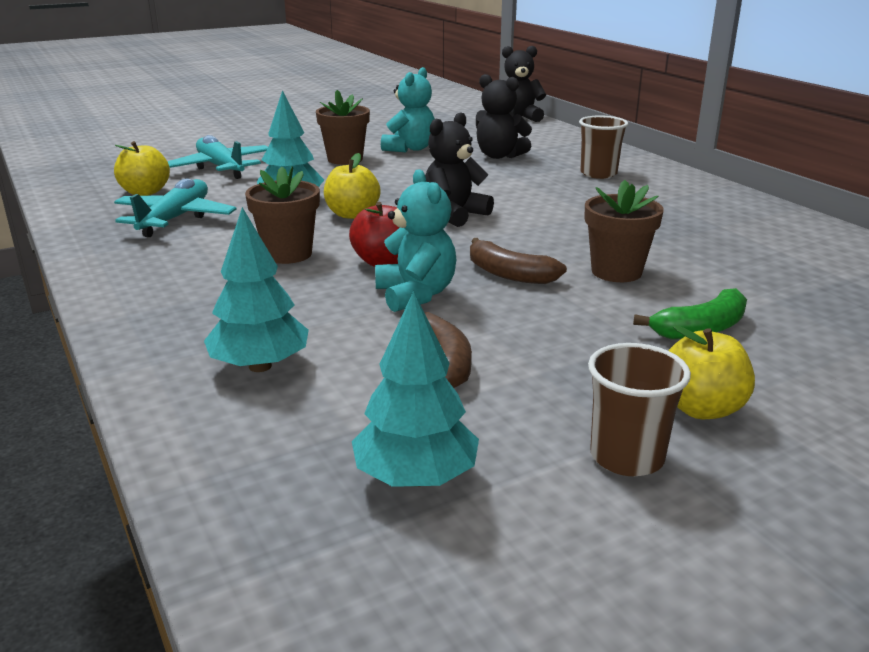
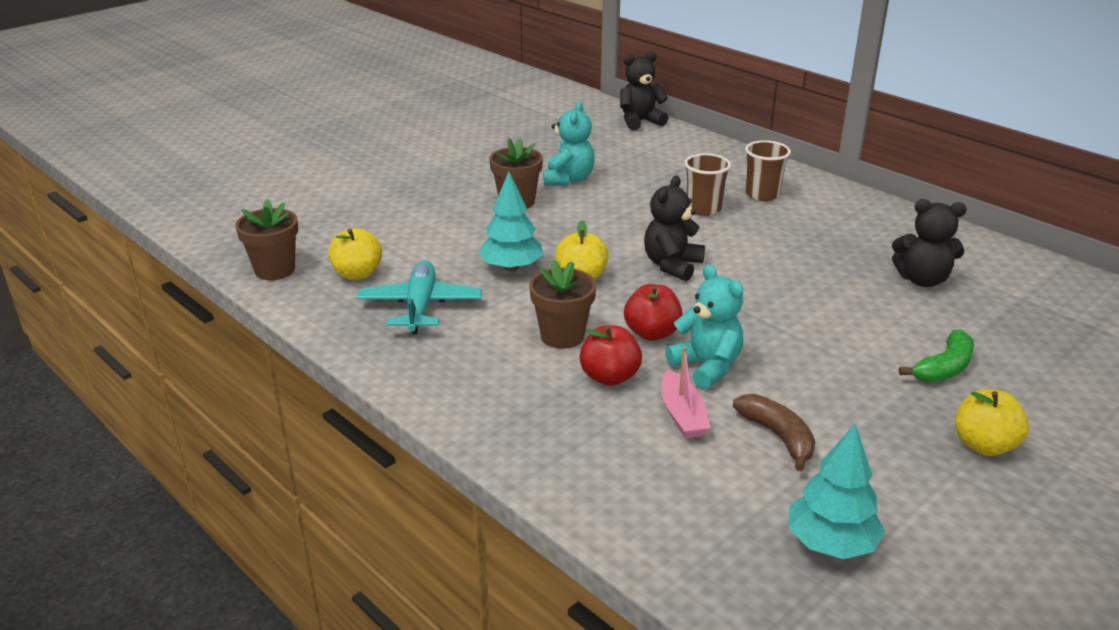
camera: 15 degrees left, 5 degrees up
turquoise plane [167,135,268,179] -> none
turquoise tree [204,207,309,372] -> none
brown banana [470,238,567,284] -> none
black teddy bear [476,74,532,159] -> black teddy bear moved to [892,199,967,287]
brown flower pot [585,180,664,282] -> brown flower pot moved to [235,199,298,280]
brown cup [588,343,691,476] -> brown cup moved to [684,153,731,216]
none -> red apple [579,325,642,386]
none -> pink boat [661,346,711,439]

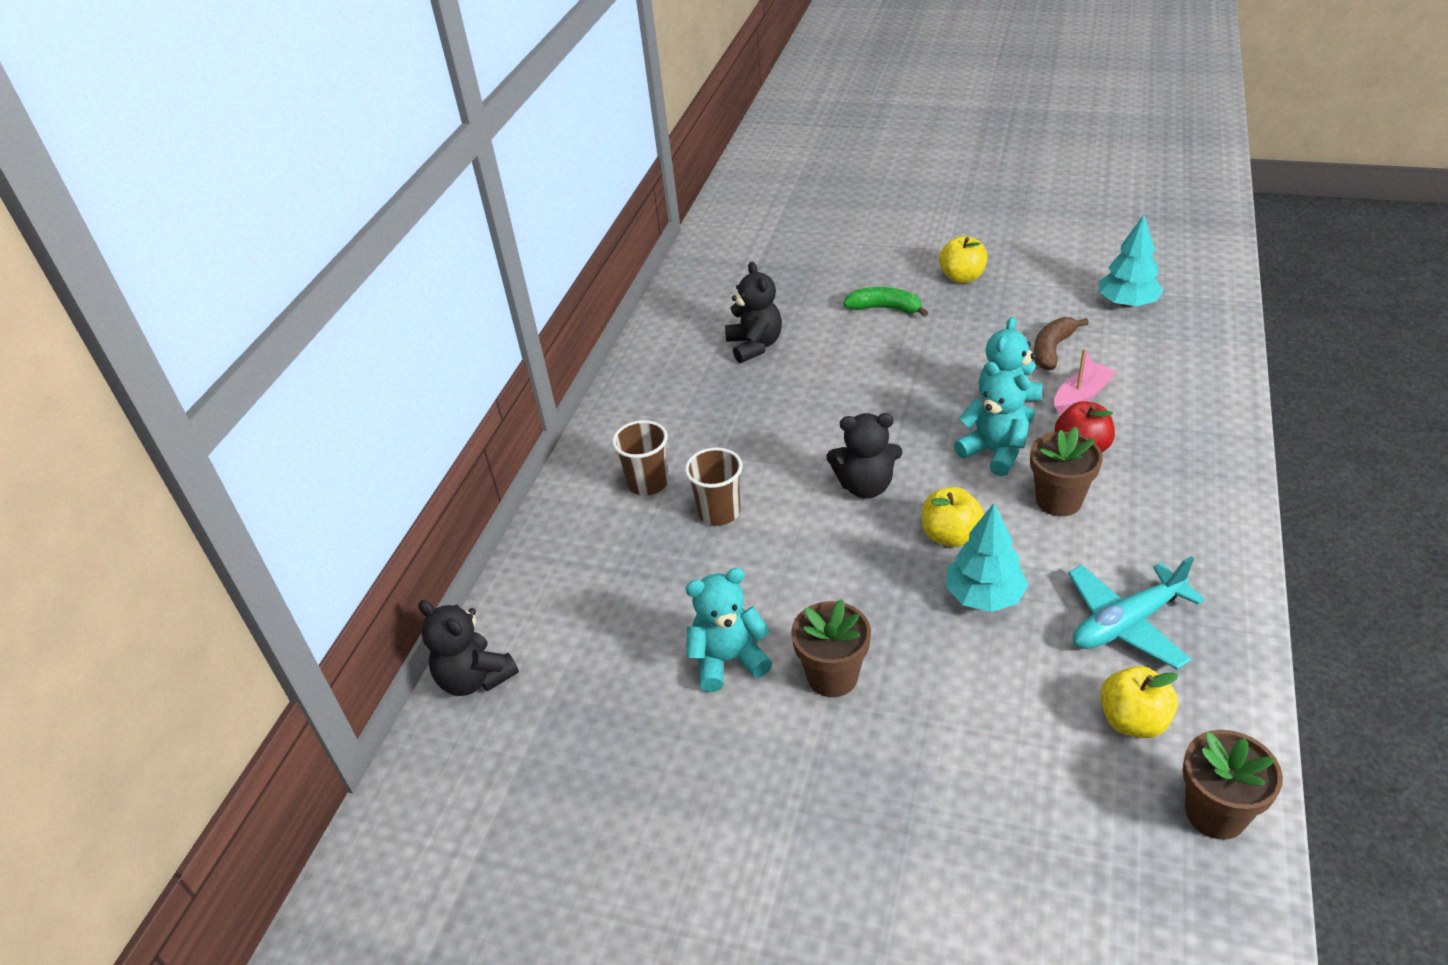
camera: 115 degrees left, 10 degrees up
red apple [624,284,682,341] -> turquoise teddy bear [954,362,1031,476]

